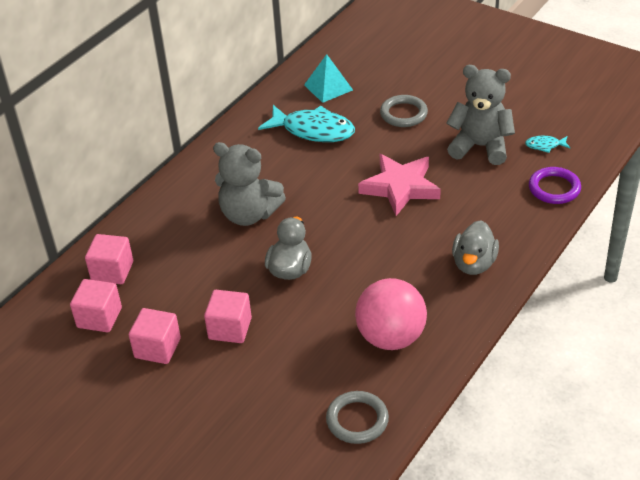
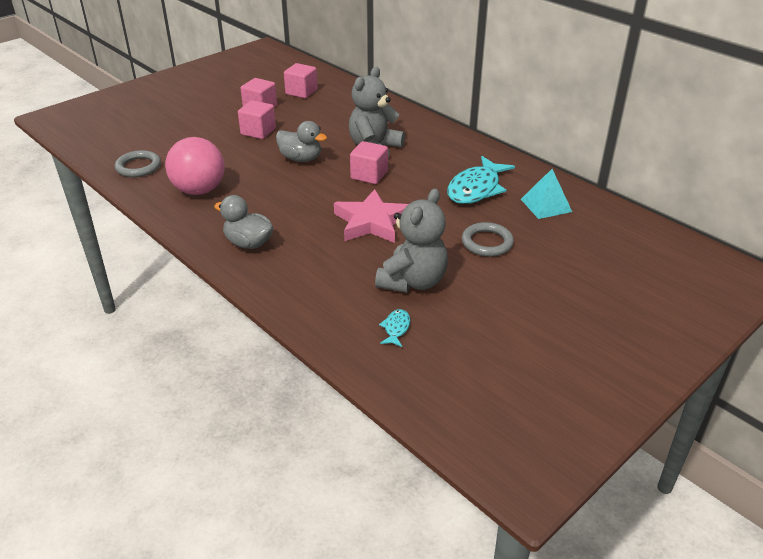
camera: 100 degrees right, 5 degrees down
pink cube [85,234,133,284] -> pink cube moved to [350,141,388,184]
purple ring [529,167,581,204] -> none

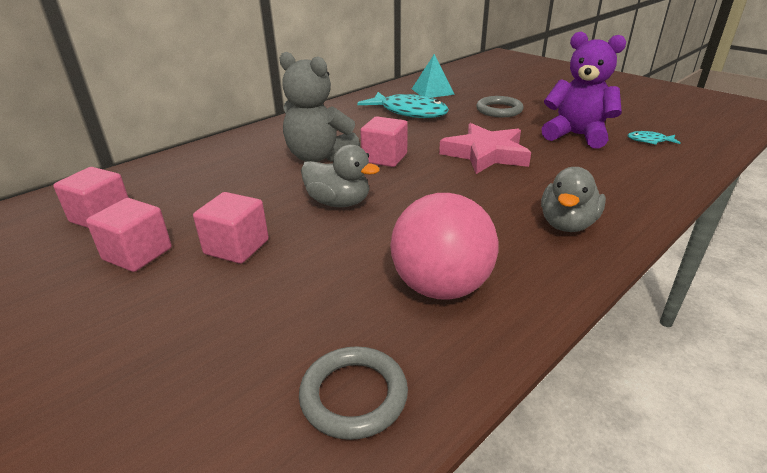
camera: 90 degrees left, 5 degrees down
grey duck [276,121,327,162] -> grey duck turned 90 degrees clockwise [301,144,380,207]
grey teddy bear [375,188,448,293] -> purple teddy bear [541,32,626,149]

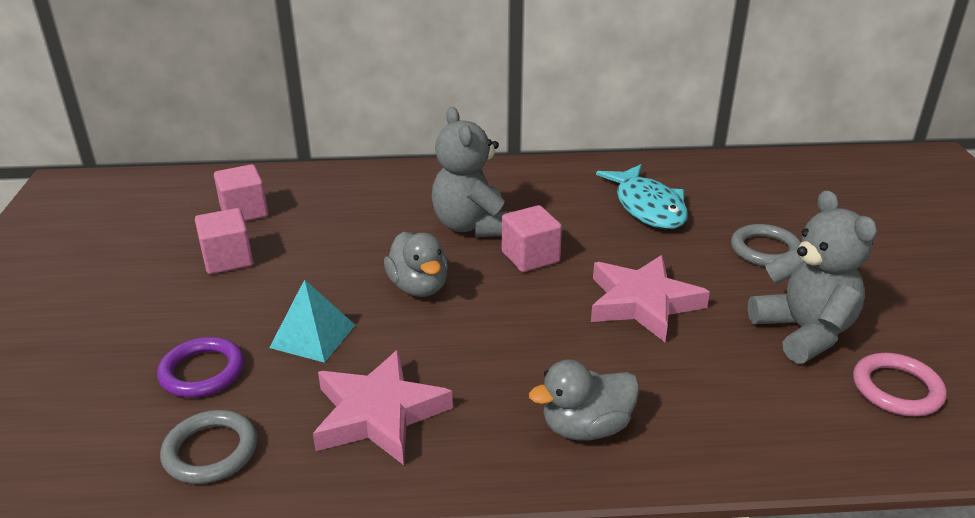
camera: 40 degrees right, 0 degrees up
pink cube [193,192,269,264] -> none
pink ball [390,193,498,300] -> pink star [313,349,453,465]
turquoise pyramid [412,54,455,98] -> turquoise pyramid moved to [269,279,355,363]
purple teddy bear [541,32,626,149] -> grey teddy bear [748,190,877,364]
turquoise fish [628,131,681,145] -> pink ring [853,353,947,416]
none -> purple ring [157,337,244,398]

